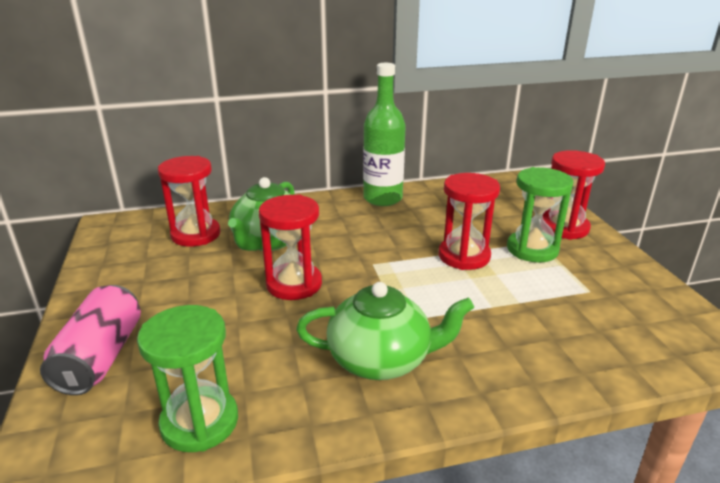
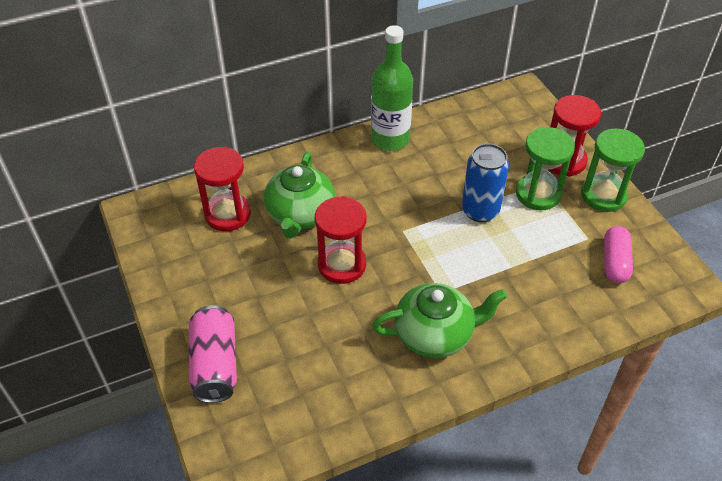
camera: 10 degrees left, 20 degrees up
green hourglass [137,305,238,452] -> green hourglass moved to [581,129,645,212]
red hourglass [439,173,500,270] -> blue can [462,143,509,222]
none -> pink capsule [604,226,633,283]

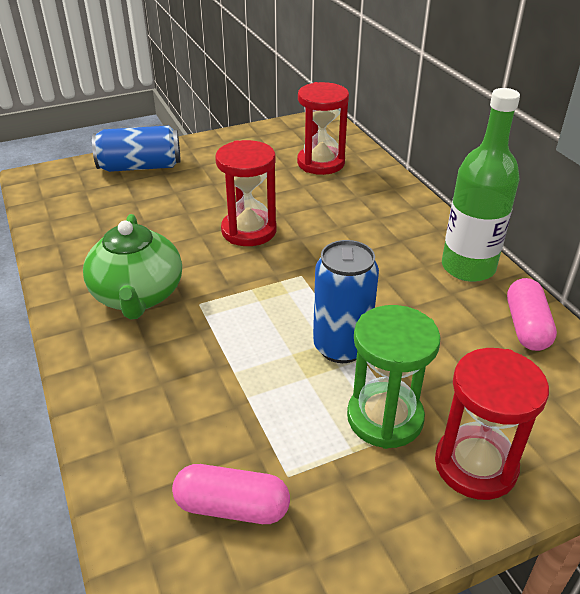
camera: 90 degrees right, 10 degrees down
pink can [189,305,237,403] -> blue can [92,126,181,172]
green teapot [264,152,335,239] -> none
green hourglass [581,129,645,212] -> none
none -> pink capsule [507,278,557,351]

